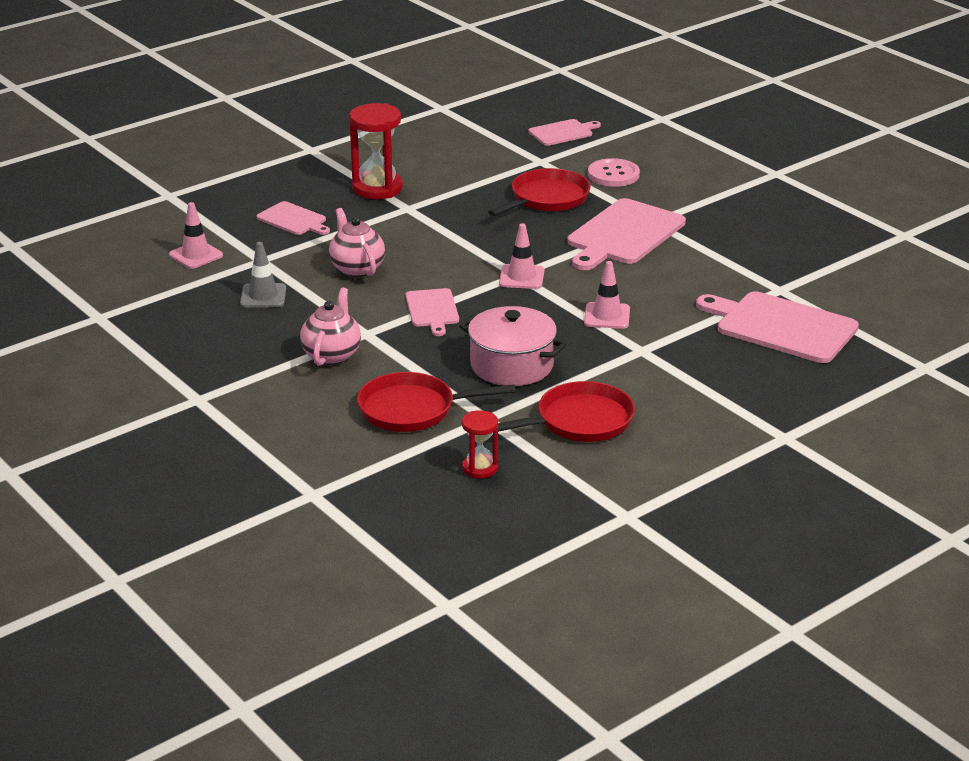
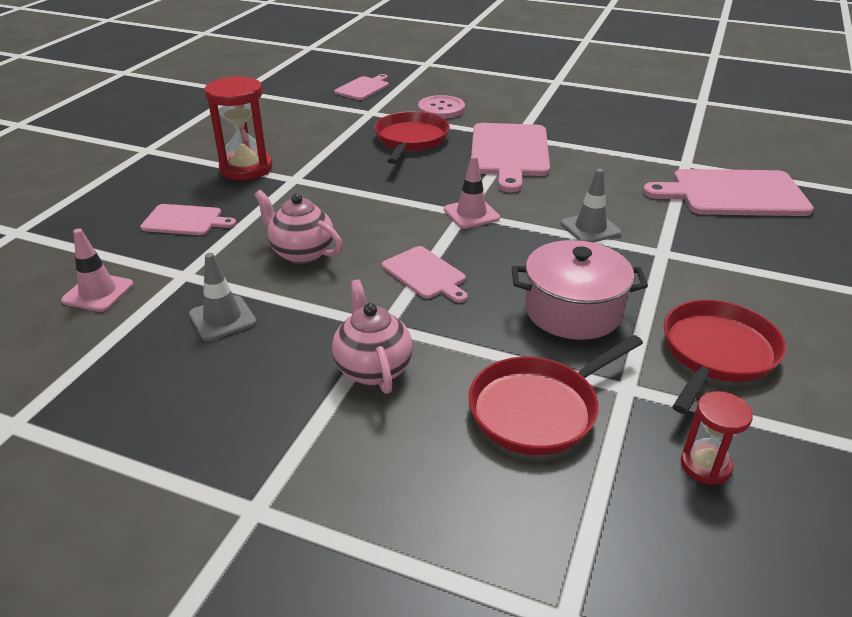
camera: 30 degrees left, 5 degrees up
pink traffic cone [584,261,630,329] -> grey traffic cone [561,169,621,243]

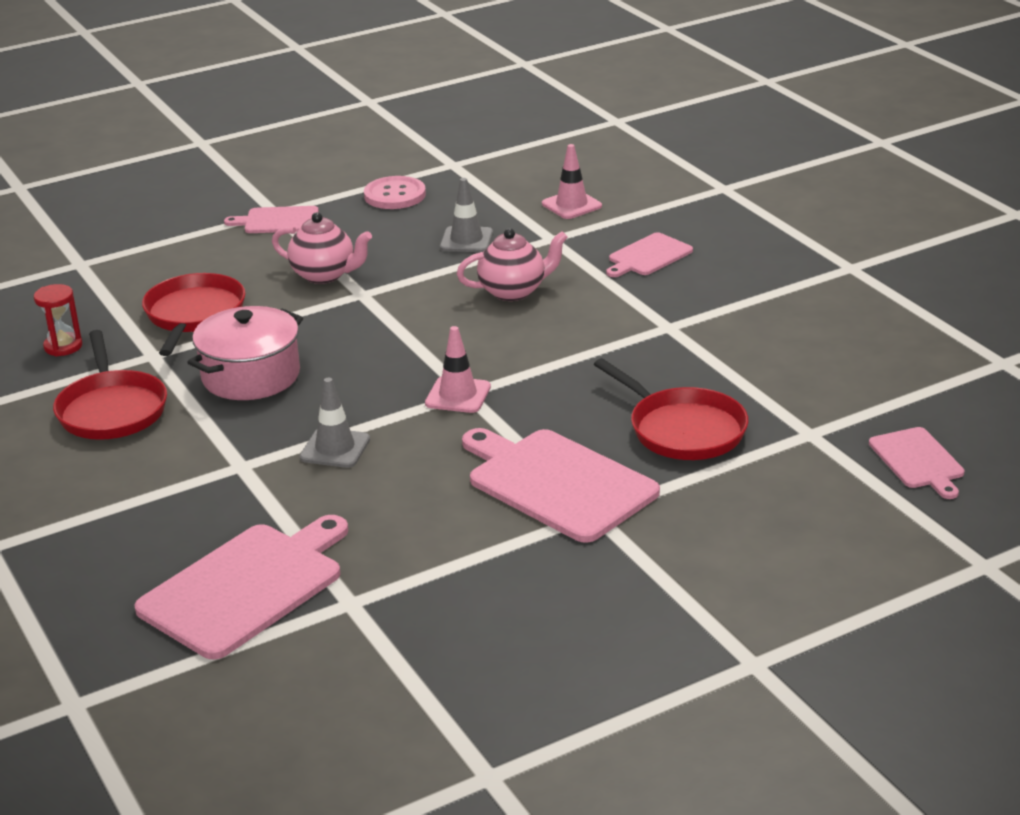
camera: 130 degrees right, 5 degrees down
red hourglass [205,76,273,180] -> none
pink cutting board [382,246,468,303] -> pink cutting board moved to [224,206,319,233]
pink button [418,95,465,119] -> pink button moved to [364,176,426,209]

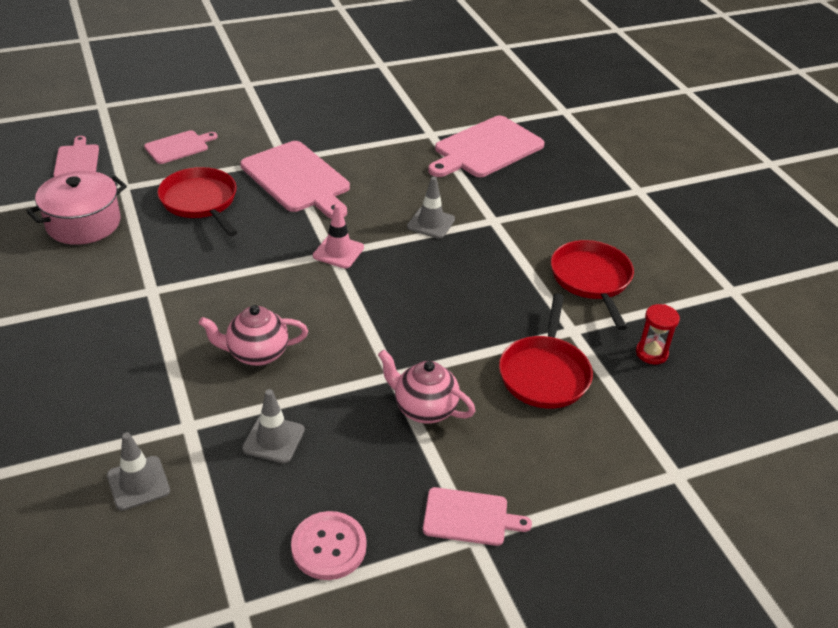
camera: 175 degrees left, 10 degrees up
pink pot [187,306,303,400] -> pink pot moved to [26,171,127,245]
pink traffic cone [542,144,602,219] -> grey traffic cone [107,433,170,511]
pink cutting board [606,232,693,277] -> pink cutting board moved to [144,130,218,164]

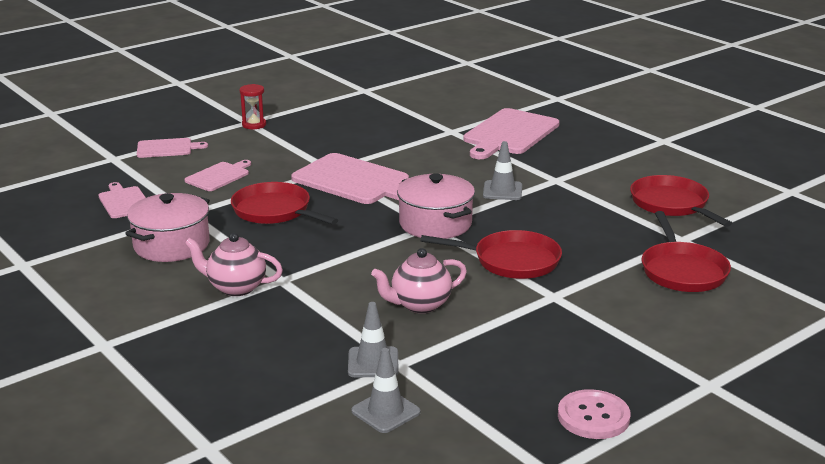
camera: 15 degrees left, 15 degrees down
grey traffic cone [242,389,305,463] -> grey traffic cone moved to [348,302,399,377]
pink traffic cone [313,204,364,268] -> pink pot [397,174,475,239]
pink teapot [378,350,475,424] -> pink teapot moved to [185,233,283,296]
pink cutting board [423,487,532,546] -> pink cutting board moved to [137,138,208,158]
red hourglass [636,304,680,364] -> red hourglass moved to [240,84,266,129]
none -> red pan [421,230,562,279]

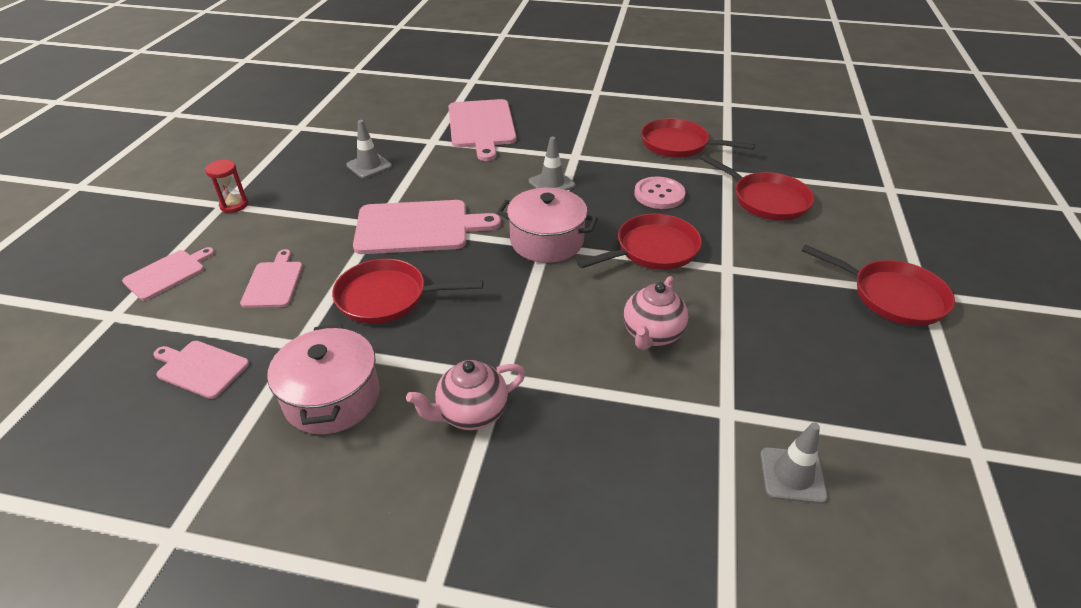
camera: 40 degrees left, 15 degrees up
grey traffic cone [348,302,399,377] -> grey traffic cone moved to [346,120,392,178]
pink button [558,389,630,439] -> pink button moved to [634,177,685,209]
none -> red pan [801,244,955,326]

